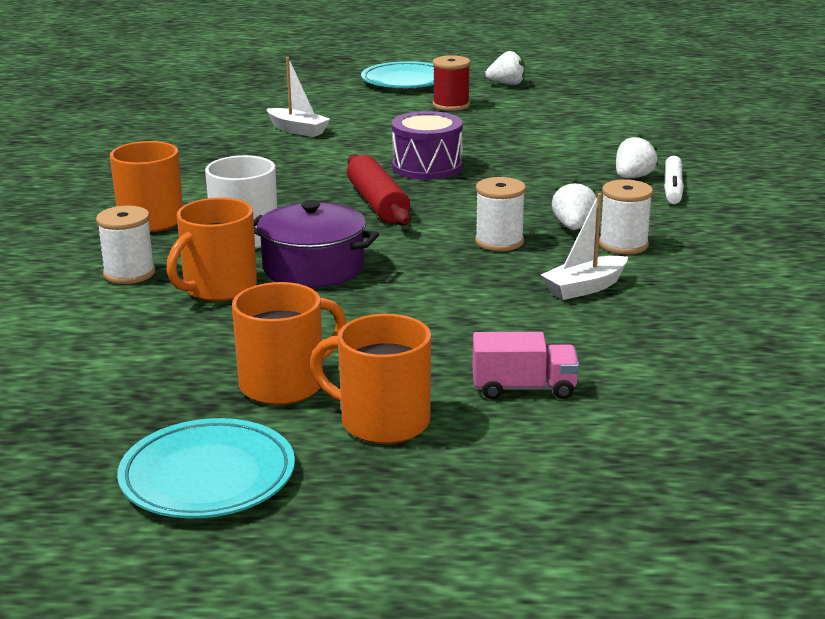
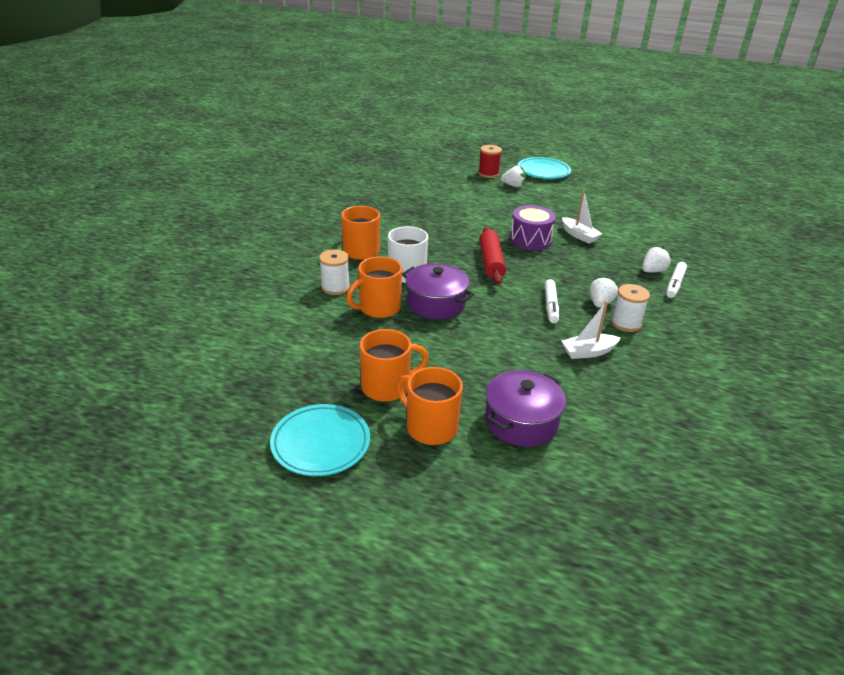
camera: 15 degrees right, 10 degrees up
white boat [267,57,330,137] -> white boat moved to [562,190,602,244]
red spool [433,55,470,111] -> red spool moved to [478,145,502,178]
pink truck [473,332,579,399] -> purple pot [485,370,566,447]
white spool [475,177,526,251] -> white marker [545,279,559,323]
white strawberry [485,50,525,85] -> white strawberry moved to [501,166,526,187]

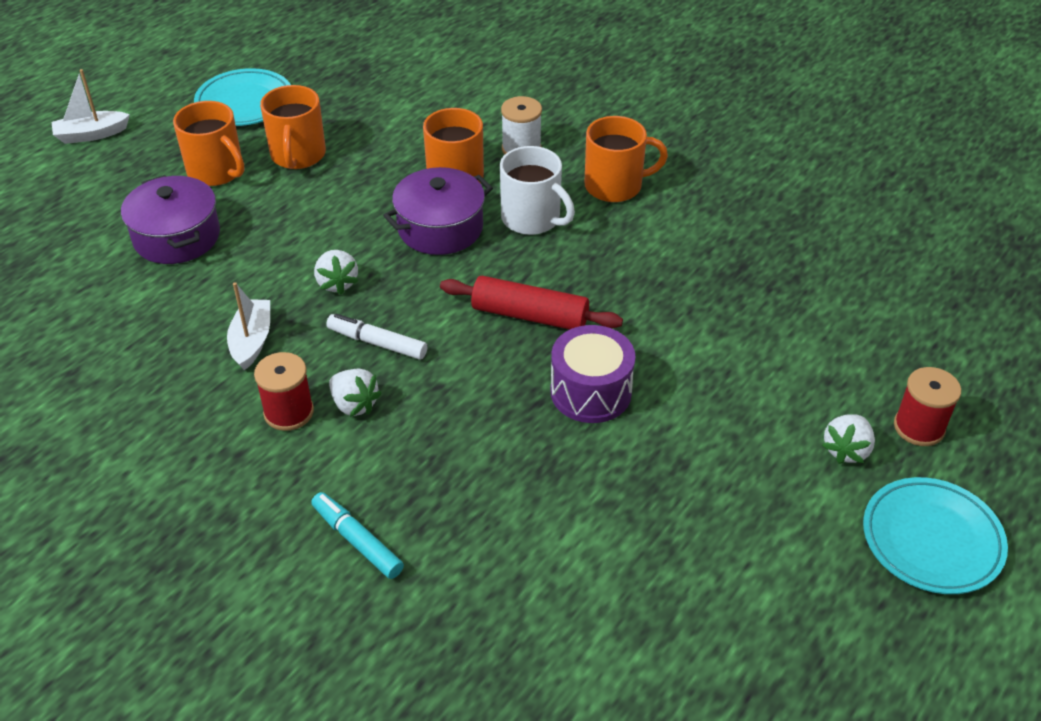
camera: 110 degrees right, 10 degrees up
orange mug [396,367,463,445] -> orange mug turned 75 degrees clockwise [173,101,244,186]
white boat [562,190,602,244] -> white boat moved to [52,69,130,144]
white spool [611,284,650,332] -> red spool [254,352,314,431]
white strawberry [642,247,672,273] -> white strawberry moved to [314,250,358,295]
white marker [666,262,687,298] -> turquoise marker [311,492,404,579]

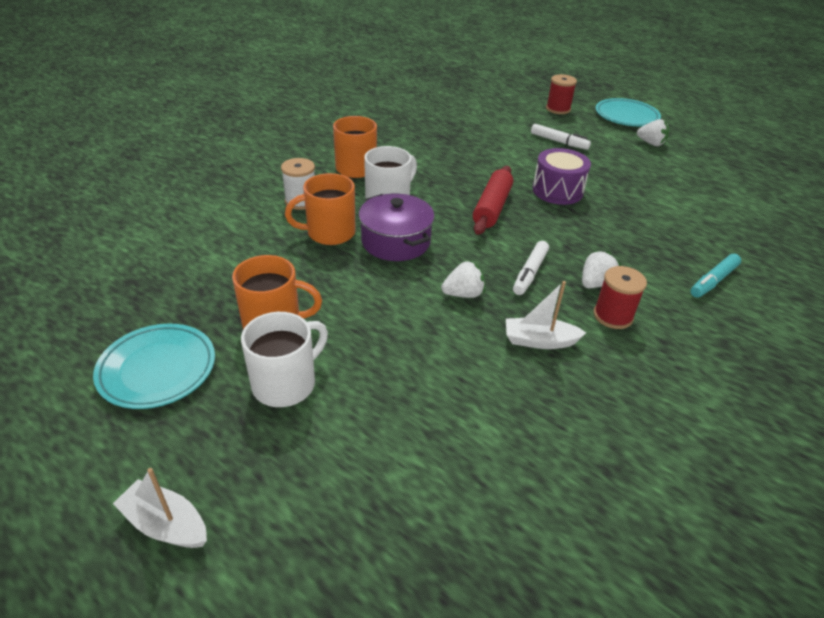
camera: 90 degrees left, 5 degrees down
white boat [52,69,130,144] -> white boat turned 135 degrees clockwise [113,468,207,548]
purple pot [121,175,220,264] -> none
orange mug [173,101,244,186] -> white mug [241,312,328,407]
white strawberry [822,414,875,464] -> white strawberry moved to [637,119,669,146]
none -> white marker [531,124,591,150]

